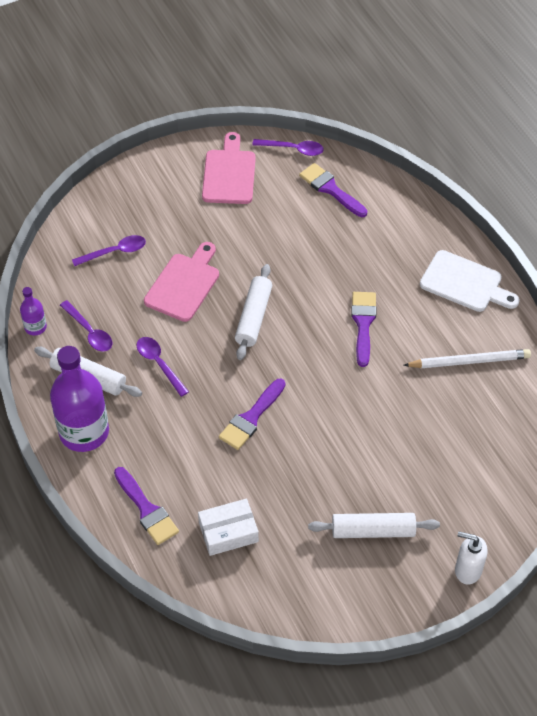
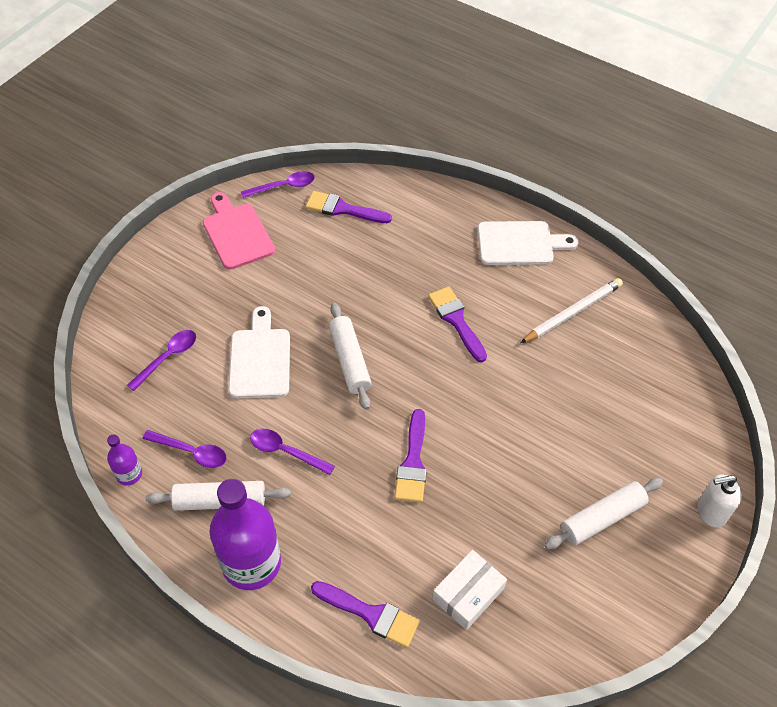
camera: 30 degrees left, 0 degrees up
pink cutting board [144,242,219,322] -> white cutting board [228,306,290,398]

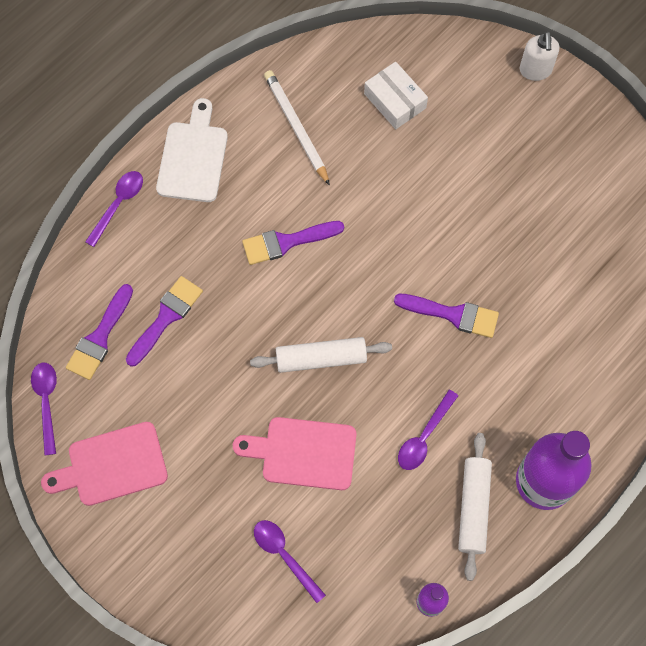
camera: 80 degrees left, 15 degrees up
purple spoon [142,430,227,468] -> purple spoon moved to [85,171,143,247]
white cutting board [228,306,290,398] -> pink cutting board [233,417,357,490]
purple brush [311,581,420,648] -> purple brush moved to [126,276,203,367]
white box [432,550,507,630] -> white box moved to [364,62,428,129]
white rolling pin [544,478,663,549] -> none

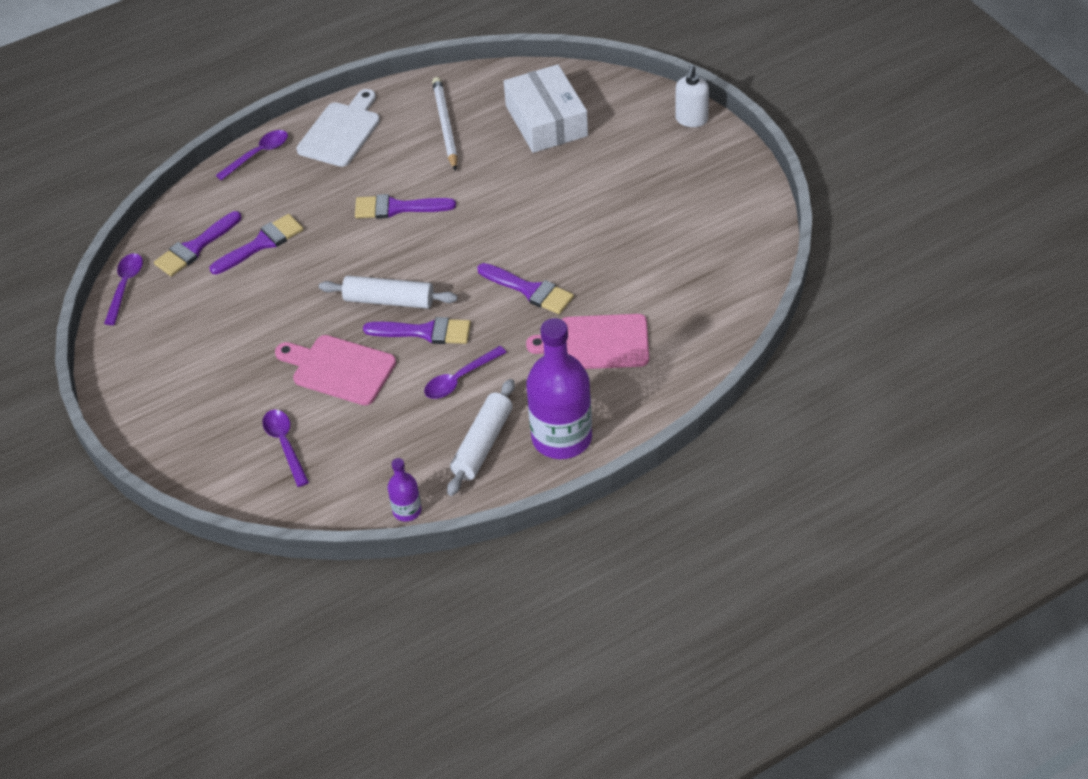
camera: 20 degrees right, 20 degrees down
pink cutting board [41,422,168,506] -> pink cutting board moved to [526,314,649,369]
white box [364,62,428,129] -> white box [504,64,588,153], size x1.53
none -> purple brush [363,317,471,344]

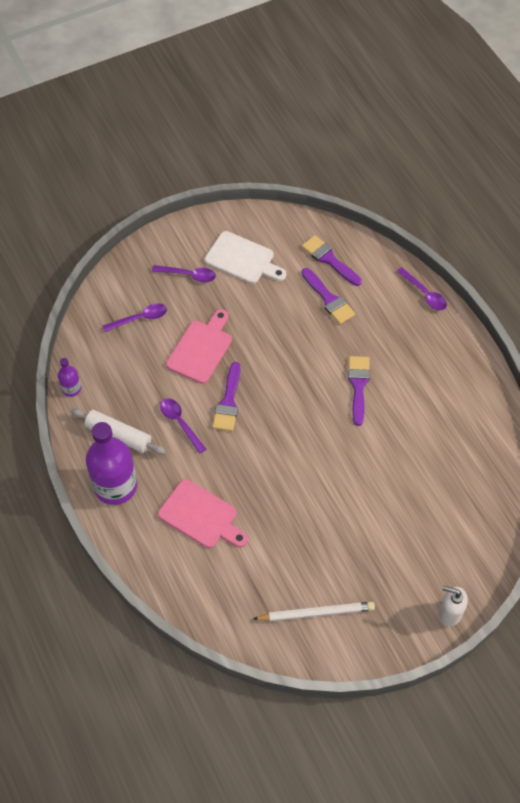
camera: 90 degrees right, 10 degrees up
purple spoon [104,253,143,325] -> purple spoon moved to [152,265,216,282]
white cutting board [297,89,380,167] -> white cutting board moved to [205,231,286,284]
white rolling pin [319,276,458,309] -> none
white pencil [432,77,458,171] -> white pencil moved to [253,602,375,622]
purple brush [477,263,574,314] -> none
white box [504,64,588,153] -> none
pink cutting board [526,314,649,369] -> pink cutting board turned 120 degrees clockwise [158,479,248,548]

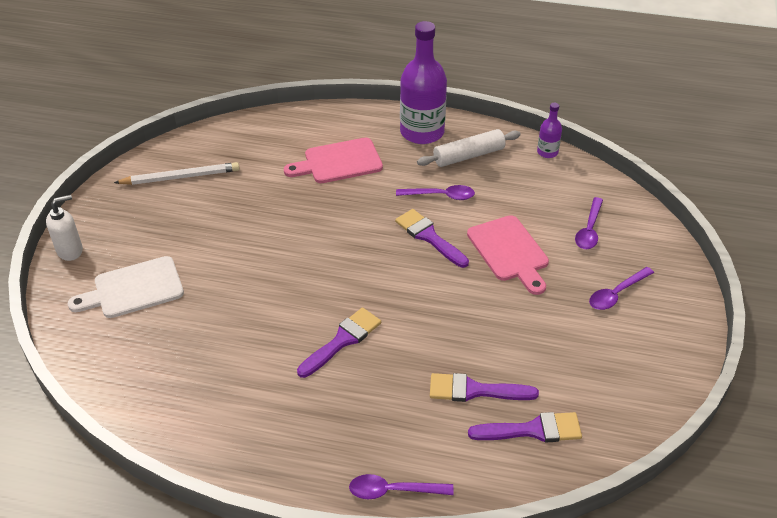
camera: 130 degrees right, 15 degrees down
white cutting board [205,231,286,284] -> white cutting board moved to [68,256,184,318]
white pencil [253,602,375,622] -> white pencil turned 135 degrees counterclockwise [114,162,240,185]
purple brush [348,356,370,426] -> purple brush turned 90 degrees counterclockwise [297,308,381,378]

